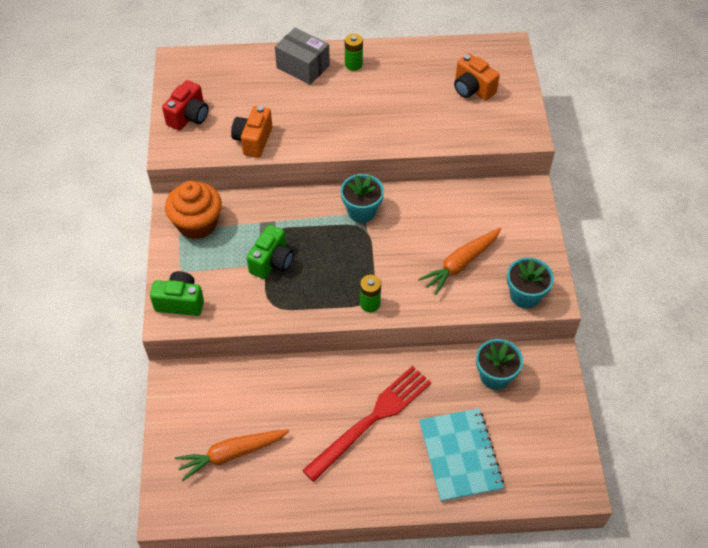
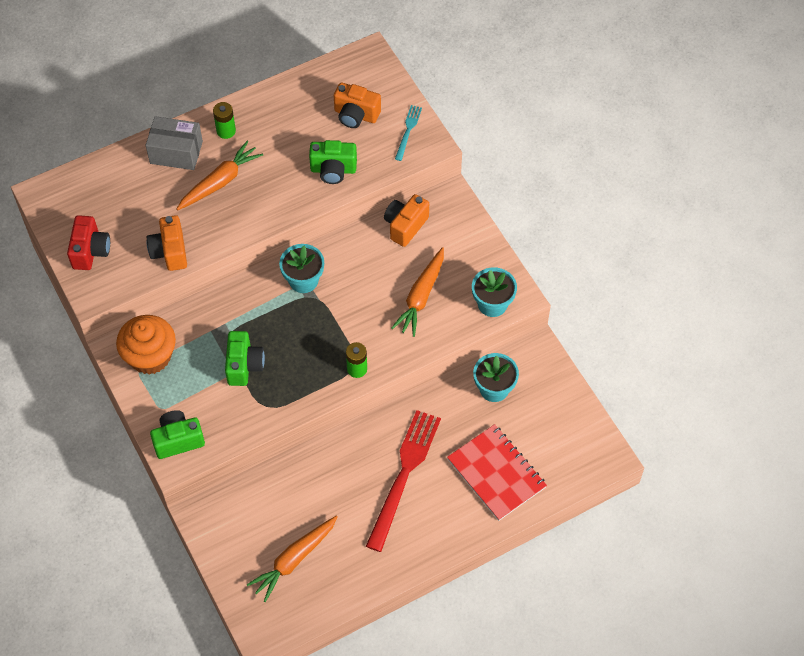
camera: 25 degrees left, 5 degrees up
turquoise notebook [419,408,504,502] -> red notebook [447,424,547,521]
none -> orange carrot [177,141,263,210]
none -> green camera [309,140,357,184]
none -> orange camera [384,194,429,247]
none -> turquoise fork [395,105,422,161]

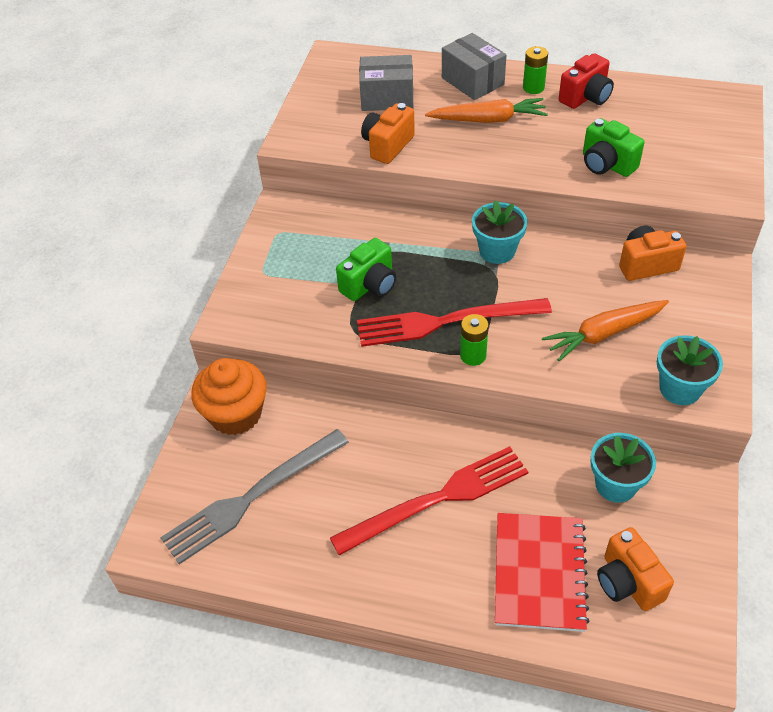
camera: 45 degrees right, 10 degrees down
red camera [67,215,110,270] -> red camera moved to [559,53,614,109]
orange cupcake [116,315,176,375] -> orange cupcake moved to [191,358,267,435]
green camera [150,410,205,459] -> none
orange carrot [247,516,337,602] -> grey fork [160,429,349,564]
orange camera [334,83,381,128] -> orange camera moved to [597,527,674,611]
turquoise fork [395,105,422,161] -> none
none -> red fork [357,298,552,347]
none -> grey box [359,55,413,111]

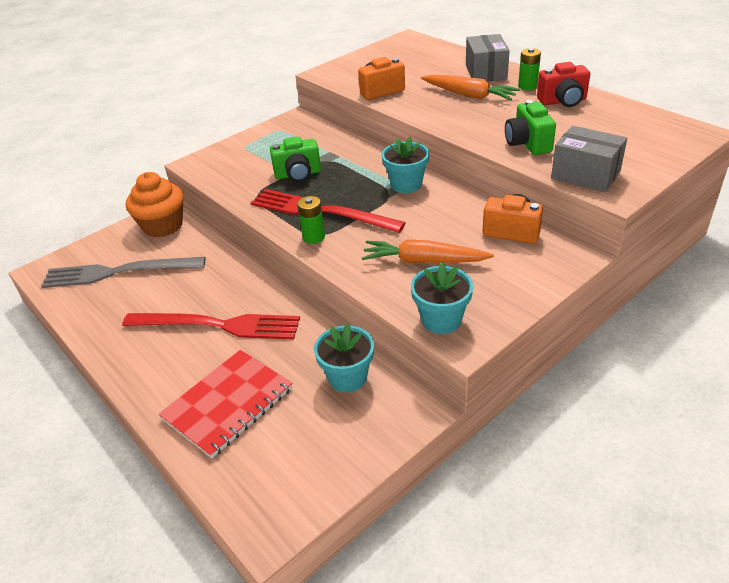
camera: 35 degrees right, 10 degrees down
grey box [359,55,413,111] -> grey box moved to [551,126,627,192]
orange camera [597,527,674,611] -> none

